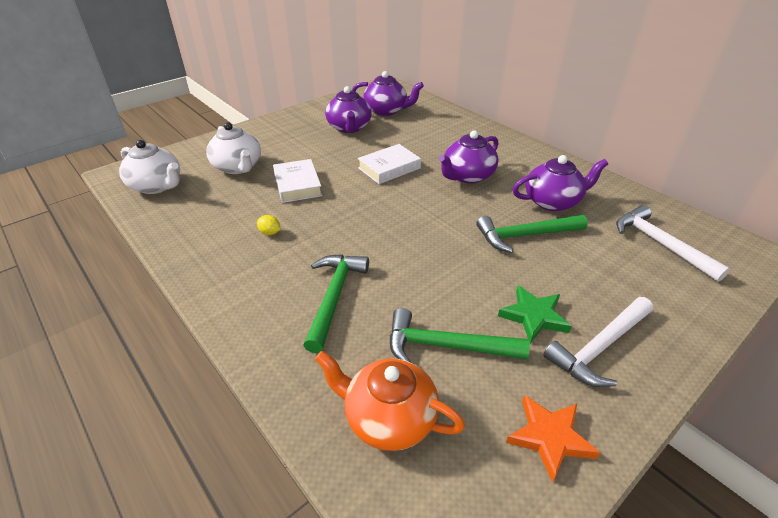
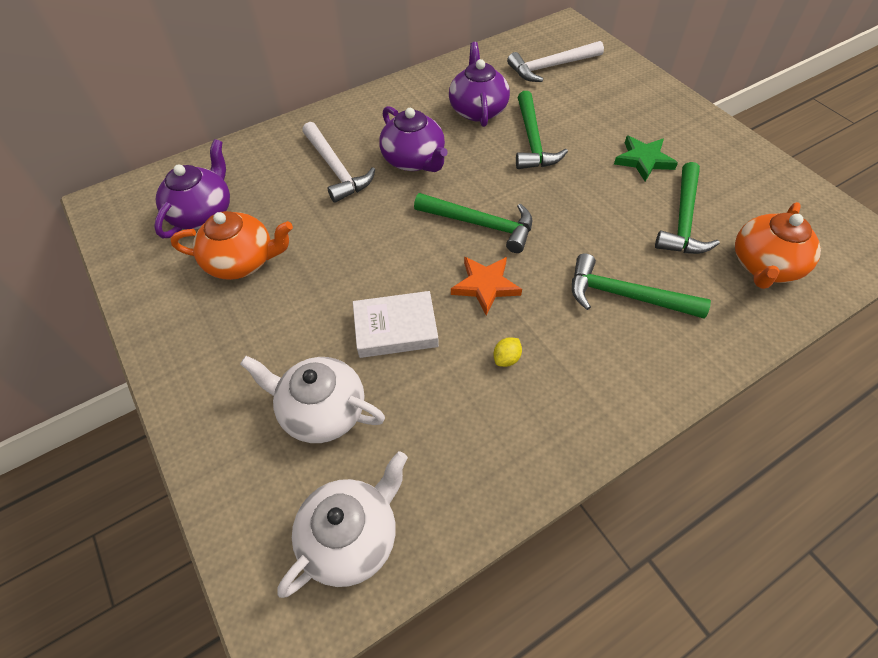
camera: 80 degrees left, 15 degrees up
white teapot [206,122,261,174] -> white teapot turned 135 degrees counterclockwise [240,356,385,443]
purple teapot [325,86,372,133] -> orange teapot [171,211,293,280]
white book [358,144,421,184] -> none
orange star [506,395,600,483] -> orange star moved to [451,257,522,316]
white hammer [543,297,653,387] -> white hammer moved to [302,122,375,203]
none -> green hammer [414,193,532,253]

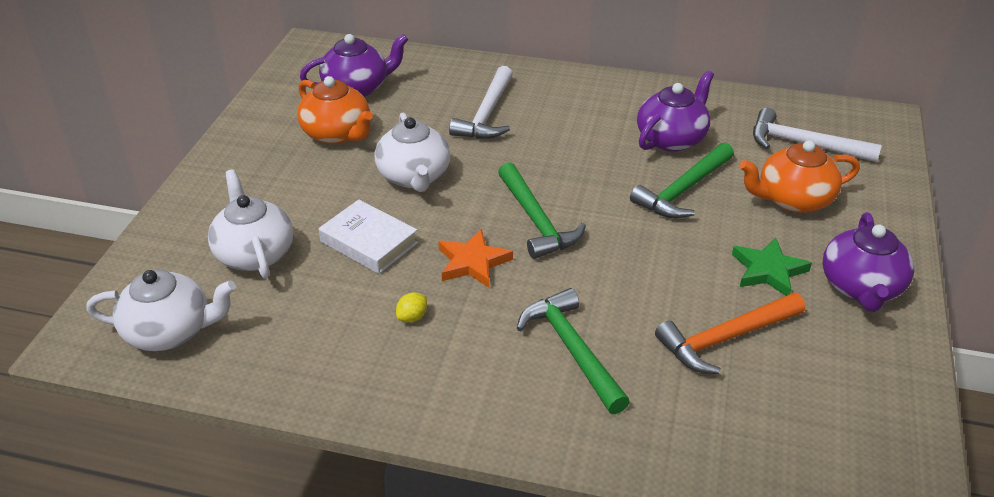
camera: 45 degrees right, 15 degrees down
purple teapot [379,106,448,172] -> purple teapot moved to [823,212,914,312]
yellow lemon [493,337,522,367] -> yellow lemon turned 45 degrees counterclockwise [396,292,427,323]
green hammer [655,162,720,254] -> orange hammer [655,293,805,374]
orange teapot [735,202,821,289] -> orange teapot moved to [739,140,860,213]
none -> white teapot [375,113,450,192]

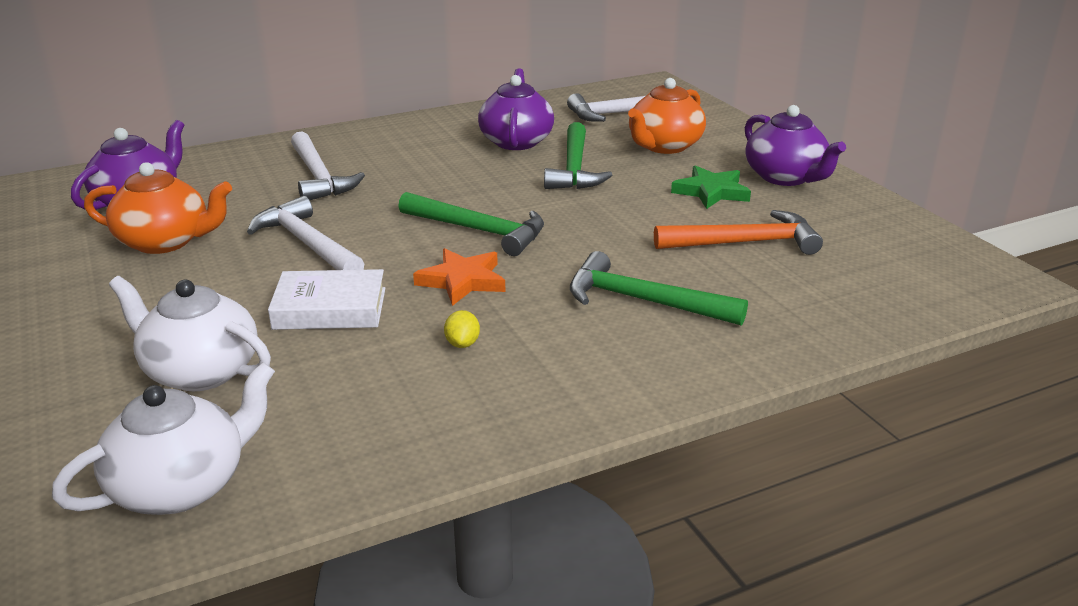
camera: 40 degrees left, 10 degrees down
white teapot [375,113,450,192] -> white hammer [247,196,364,270]
orange hammer [655,293,805,374] -> orange hammer turned 120 degrees counterclockwise [654,210,823,255]

